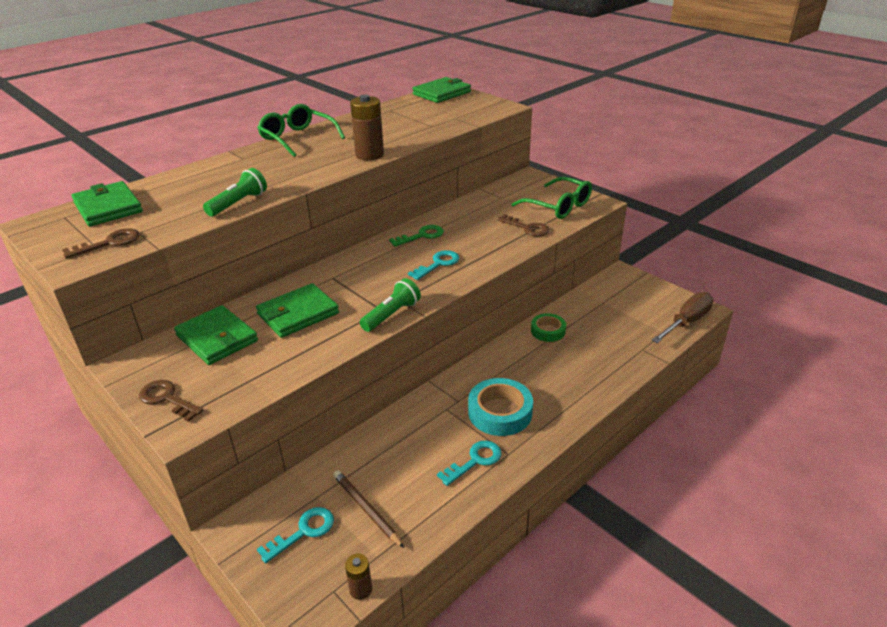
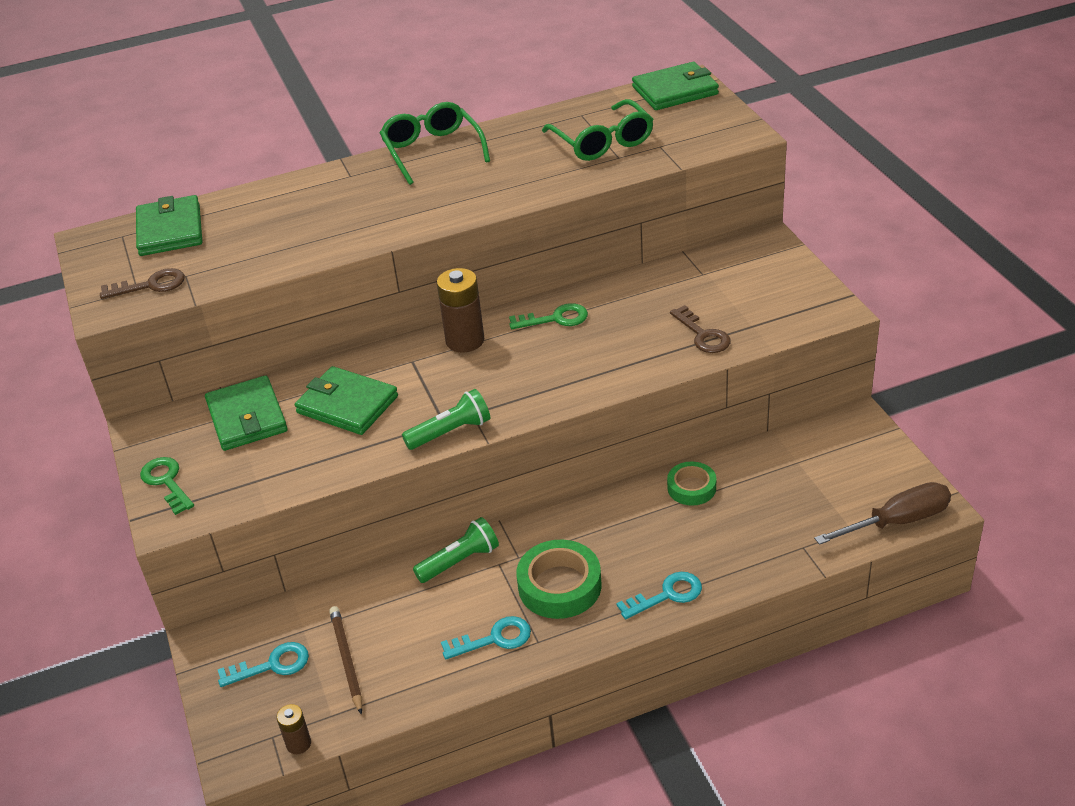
camera: 25 degrees right, 5 degrees up
brown key [139,380,203,422] -> green key [140,457,194,515]
green flashlight [203,168,267,216] -> green flashlight moved to [413,517,499,583]
green wallet [256,283,339,338] -> green wallet turned 45 degrees clockwise [295,366,398,435]
brown battery [350,95,384,160] -> brown battery moved to [437,268,485,352]
turquoise key [408,250,460,280] -> turquoise key moved to [616,572,702,619]
turquoise tape [468,378,533,436] -> green tape [516,540,601,619]
green glasses [511,177,592,219] -> green glasses moved to [542,99,654,161]

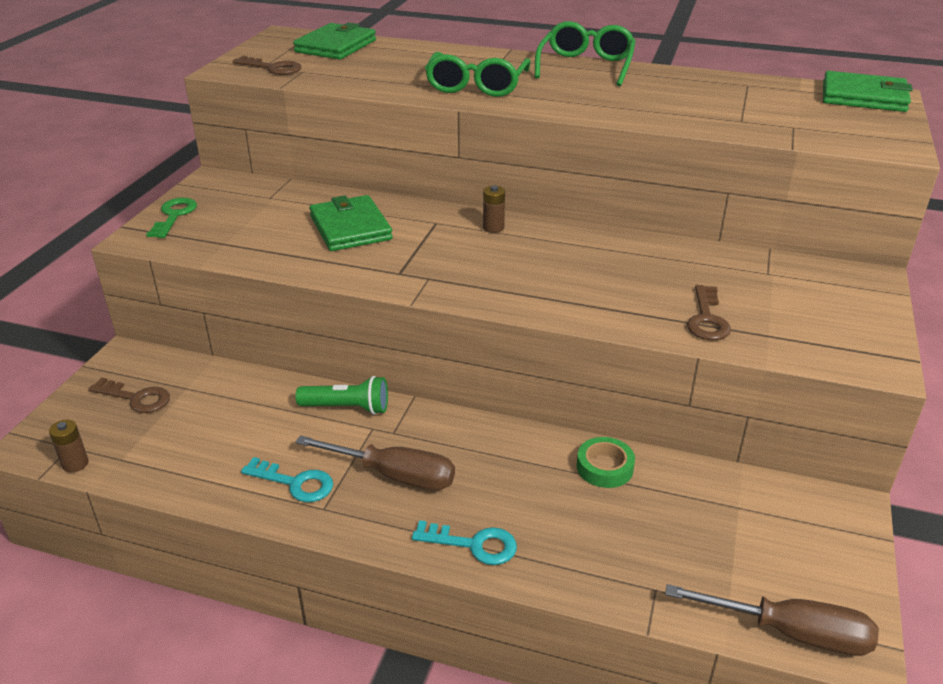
camera: 35 degrees right, 5 degrees down
green wallet [205,375,288,451] -> none
turquoise key [218,642,309,687] -> brown key [89,378,170,413]
brown pencil [329,606,362,715] -> none
green flashlight [402,389,490,450] -> none
brown battery [437,268,485,352] -> brown battery [483,186,505,233], size x0.54
green key [509,303,588,329] -> none
green tape [516,540,601,619] -> brown screwdriver [295,435,455,490]
green glasses [542,99,654,161] -> green glasses moved to [425,52,531,97]

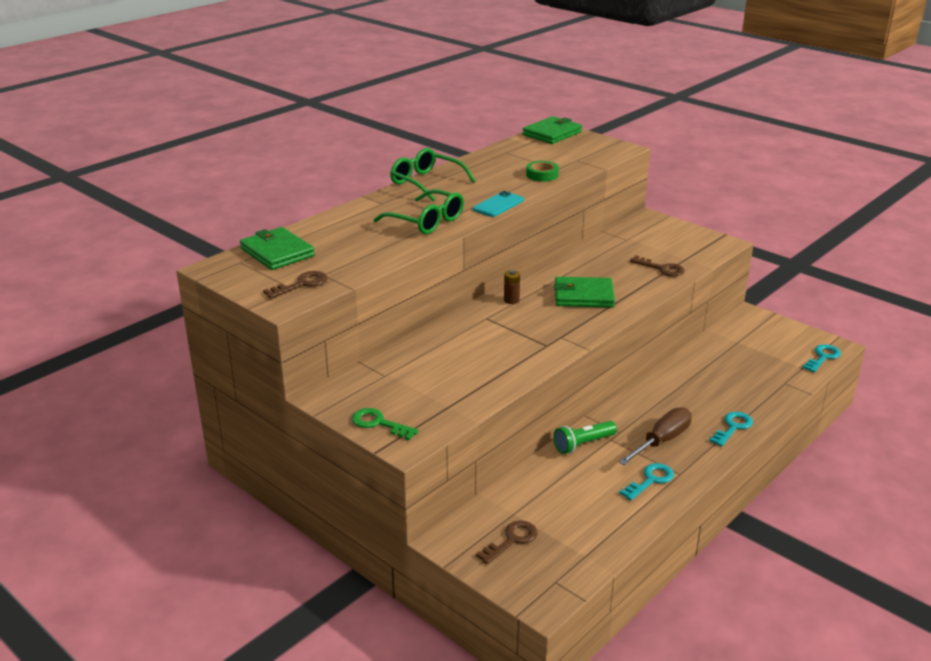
camera: 65 degrees left, 5 degrees down
brown battery [49,420,89,473] -> none
green flashlight [295,376,388,415] -> green flashlight turned 150 degrees counterclockwise [553,421,617,454]
green wallet [309,195,393,251] -> green wallet moved to [554,277,615,308]
green tape [577,437,635,488] -> green tape moved to [526,161,559,182]
brown screwdriver [665,584,879,656] -> turquoise key [802,344,841,372]
none -> turquoise phone [473,191,524,217]

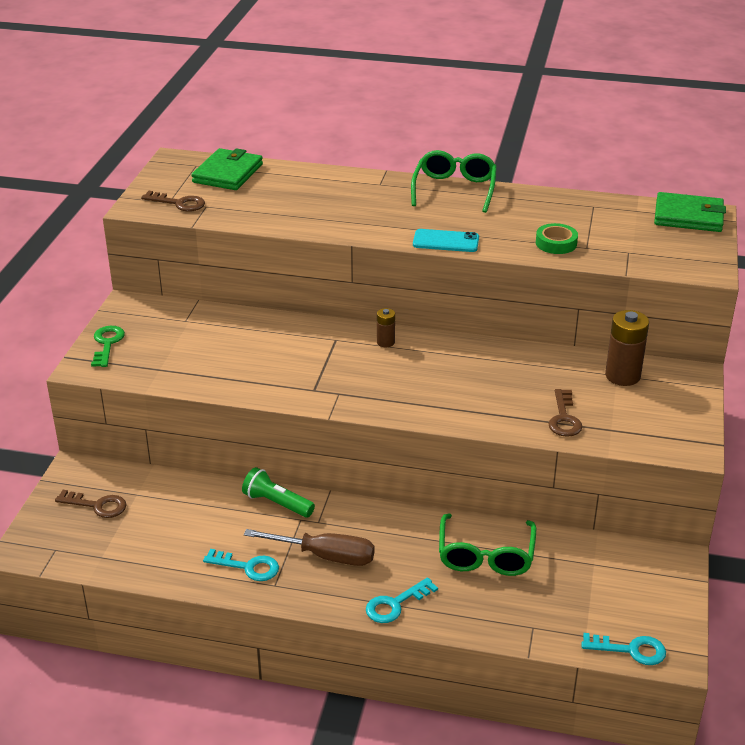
camera: 60 degrees right, 5 degrees up
green glasses [373,189,464,234] -> green glasses moved to [439,513,536,576]
green wallet [554,277,615,308] -> none
turquoise key [709,412,753,446] -> turquoise key turned 135 degrees clockwise [366,577,438,623]
none -> brown battery [605,310,649,386]

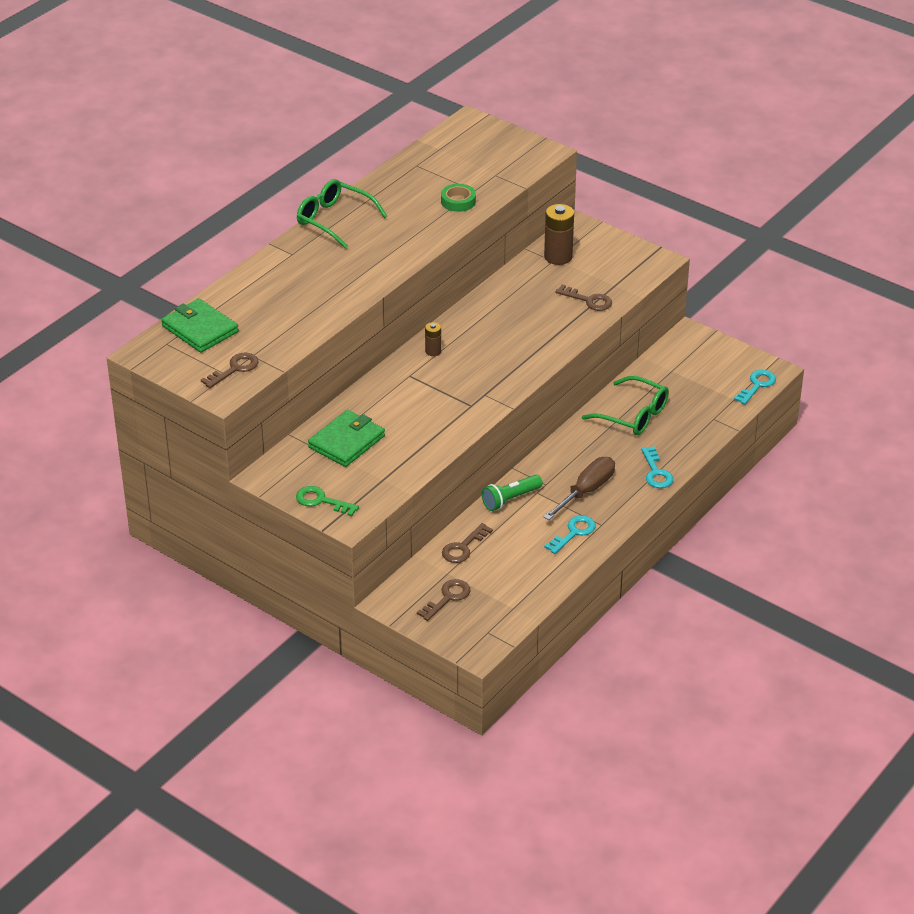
camera: 65 degrees left, 5 degrees up
turquoise phone [413,229,479,252] -> none
green wallet [654,192,726,232] -> green wallet moved to [308,410,385,467]
none -> brown key [442,523,493,563]

